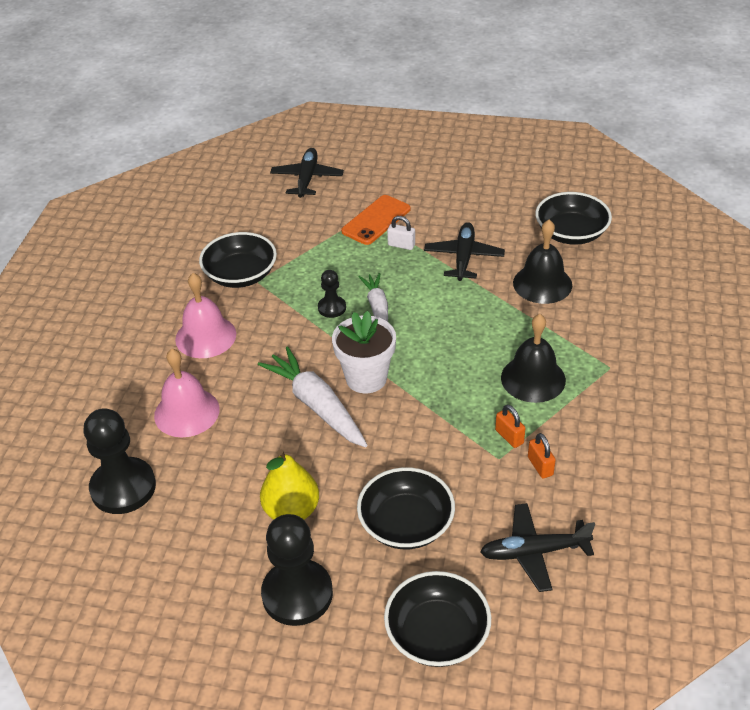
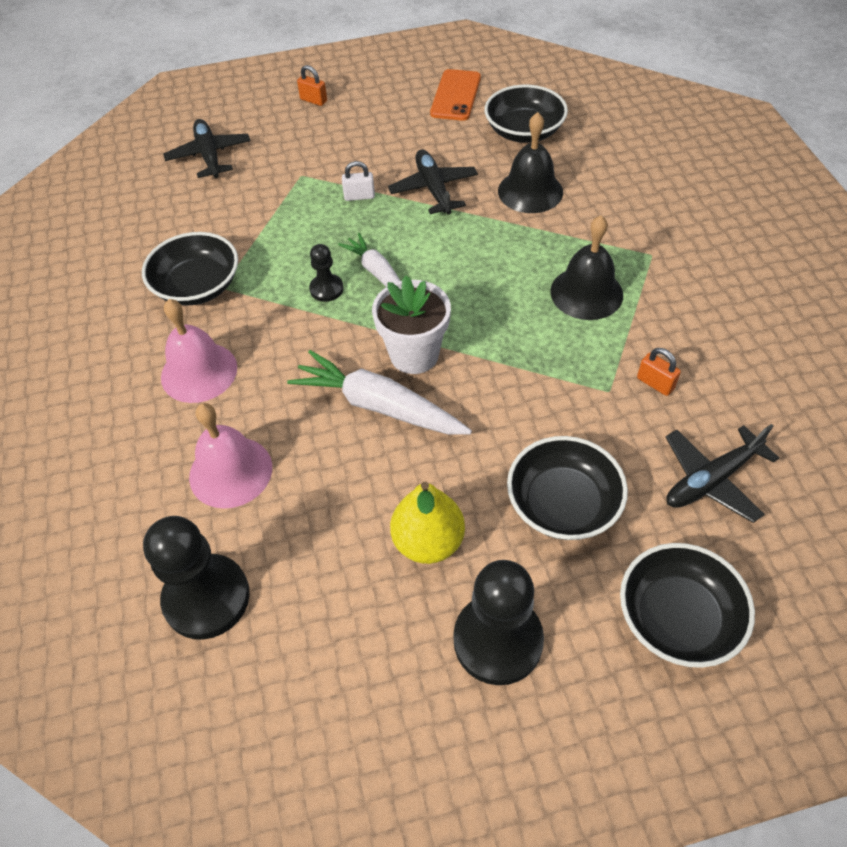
camera: 25 degrees left, 10 degrees up
orange phone [341,195,411,245] -> orange phone moved to [430,69,481,121]
orange padlock [495,405,525,448] -> orange padlock moved to [297,65,327,106]

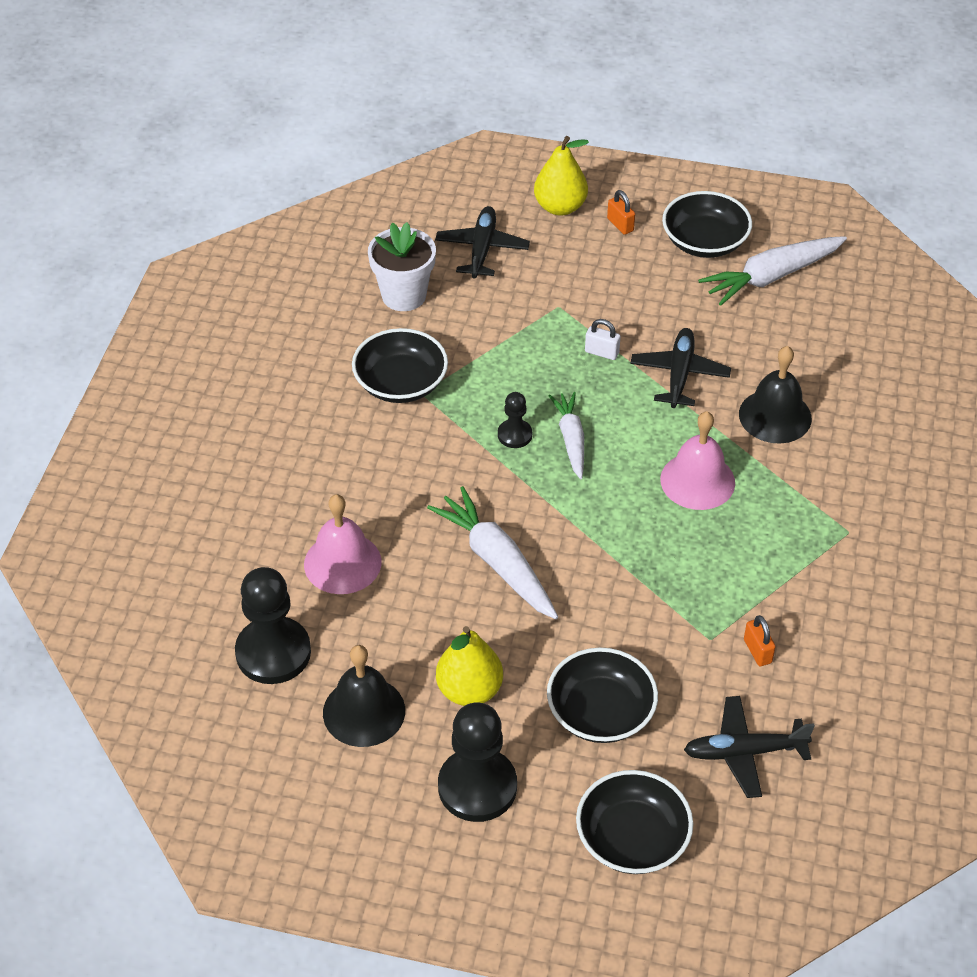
camera: 25 degrees right, 5 degrees down
pink bell [161,299,237,403] -> pink bell moved to [660,411,735,510]
white flower pot [372,275,451,374] -> white flower pot moved to [368,222,436,311]
orange phone [430,69,481,121] -> white carrot [698,236,847,306]
black bowl [484,85,568,143] -> black bowl moved to [662,191,752,258]
black bell [550,215,623,320] -> black bell moved to [323,645,405,747]
none -> yellow pear [534,136,589,216]

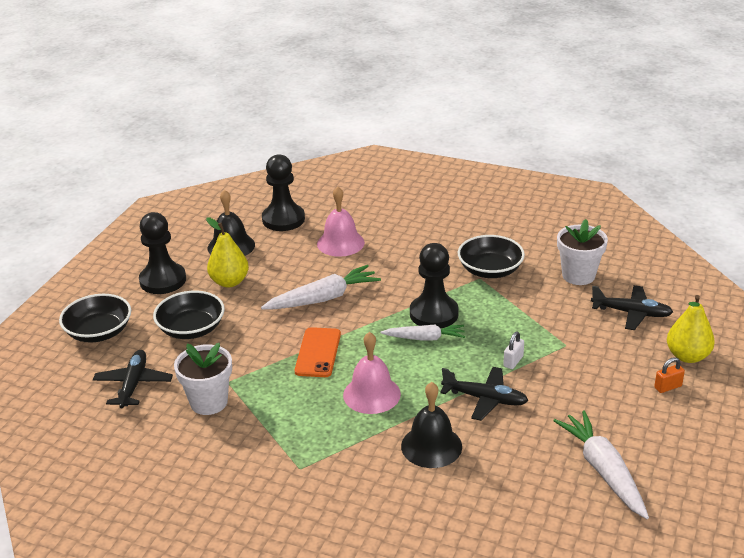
camera: 100 degrees right, 15 degrees down
black pawn [498,392,532,448] -> black pawn [410,243,458,328], size x1.96
black bowl [662,191,752,258] -> none
orange padlock [744,615,776,666] -> white flower pot [174,343,232,415]
none -> orange phone [295,327,341,377]

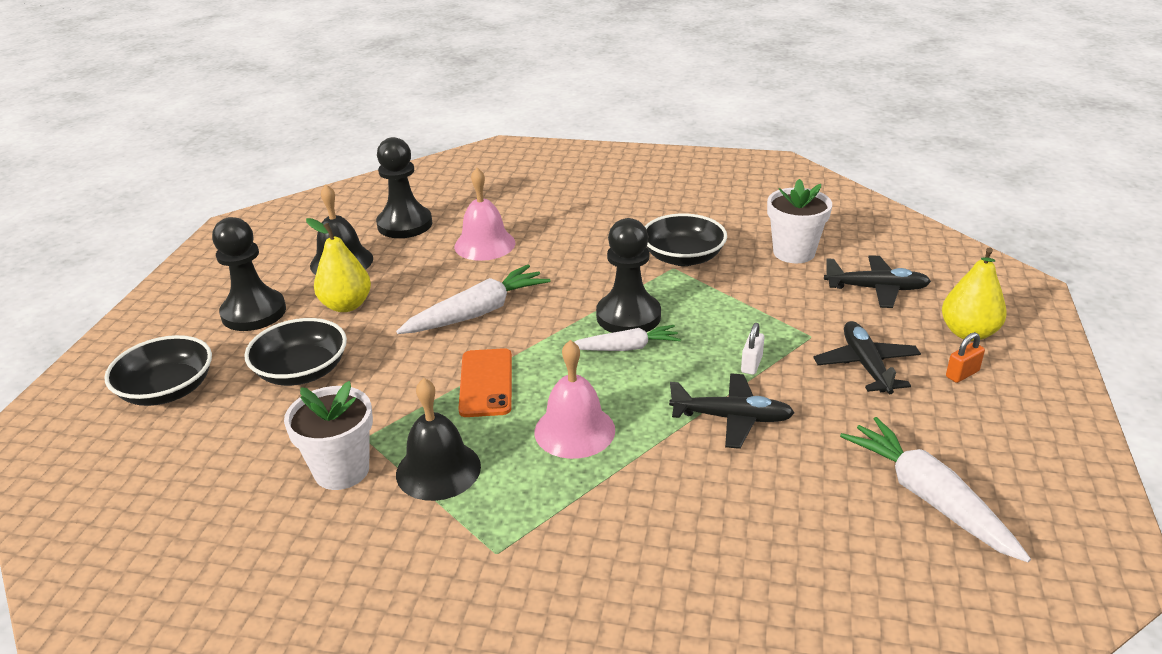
camera: 10 degrees left, 0 degrees up
black plane [93,350,173,409] -> black plane moved to [813,321,921,394]
black bell [401,382,462,468] -> black bell moved to [396,378,481,501]

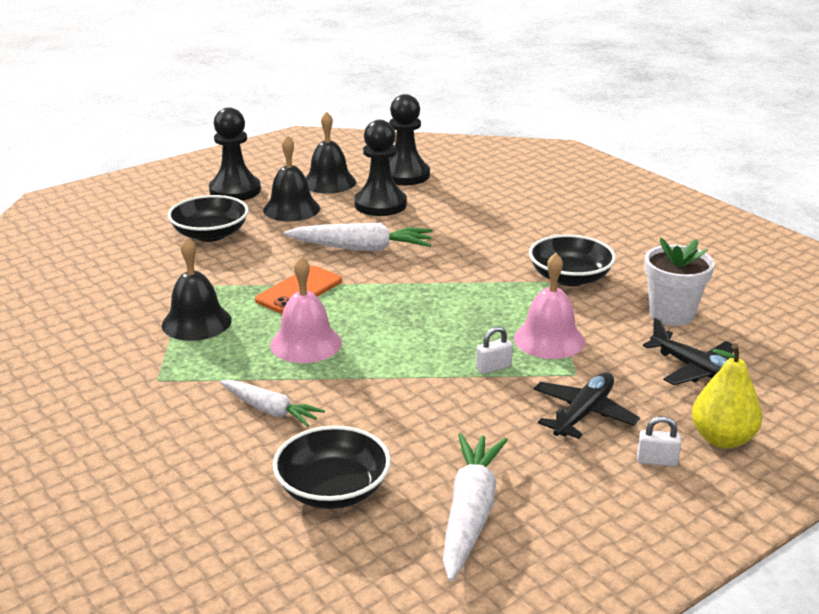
camera: 40 degrees right, 5 degrees down
black bowl [104,335,212,406] -> black bowl moved to [273,425,391,509]
white flower pot [284,381,373,490] -> none
yellow pear [306,218,371,312] -> black bell [263,135,320,222]
pink bell [454,168,515,261] -> pink bell moved to [514,253,585,359]
white carrot [574,325,681,351] -> white carrot moved to [220,380,325,427]
black pawn [596,218,661,333] -> black pawn moved to [354,120,407,216]
black plane [669,373,795,449] -> none
orange padlock [946,332,985,383] -> white padlock [637,416,682,466]

